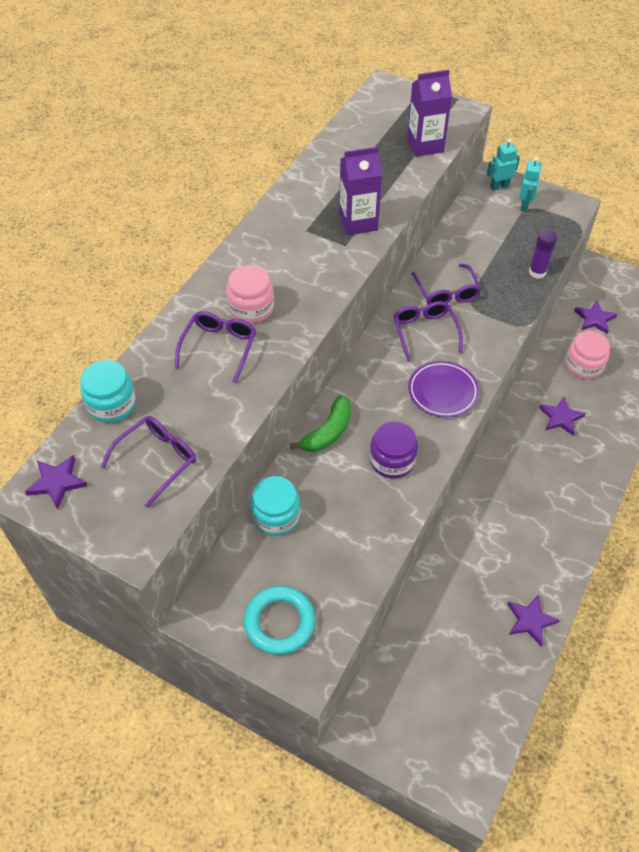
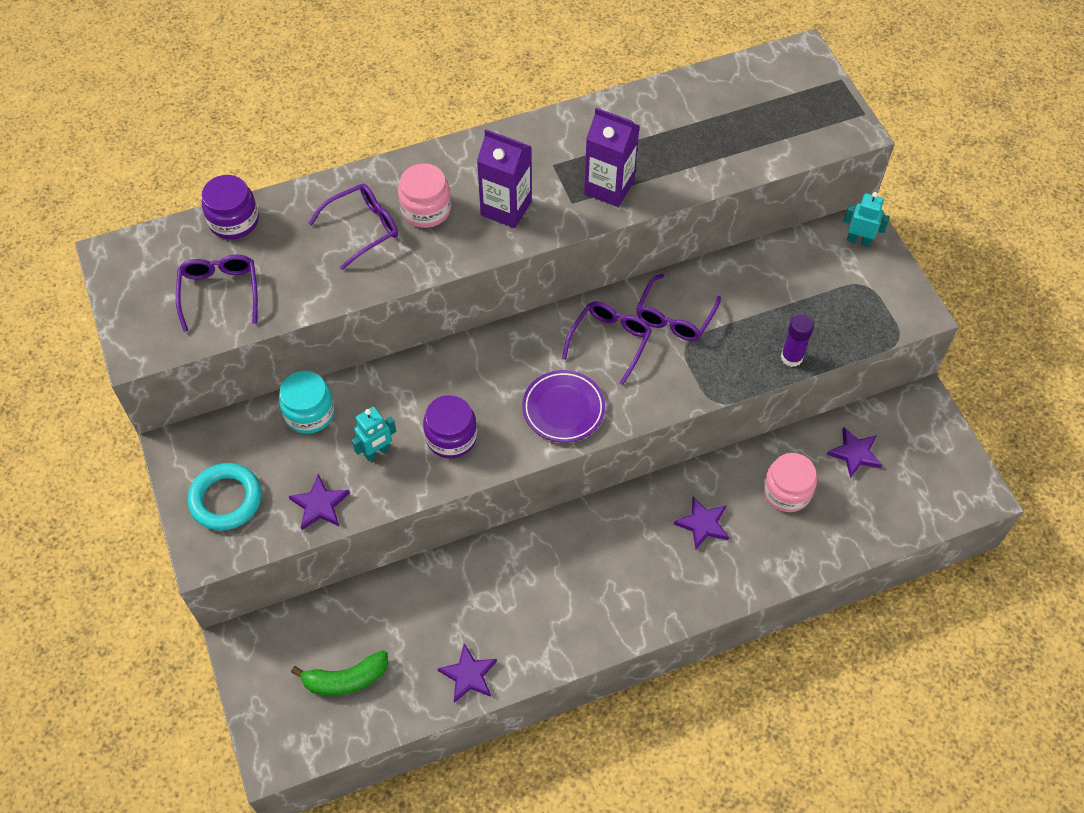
camera: 40 degrees right, 5 degrees up
purple star [25,455,87,509] -> purple star moved to [289,474,350,530]
turquoise jar [81,360,136,422] -> purple jar [202,175,259,239]
purple glasses [101,416,196,508] -> purple glasses turned 90 degrees counterclockwise [176,255,258,332]
green banana [290,395,351,452] -> green banana moved to [291,650,388,696]
purple carton [407,70,452,157] -> purple carton moved to [477,129,532,228]
turquoise robot [519,157,542,212] -> turquoise robot moved to [352,407,396,461]

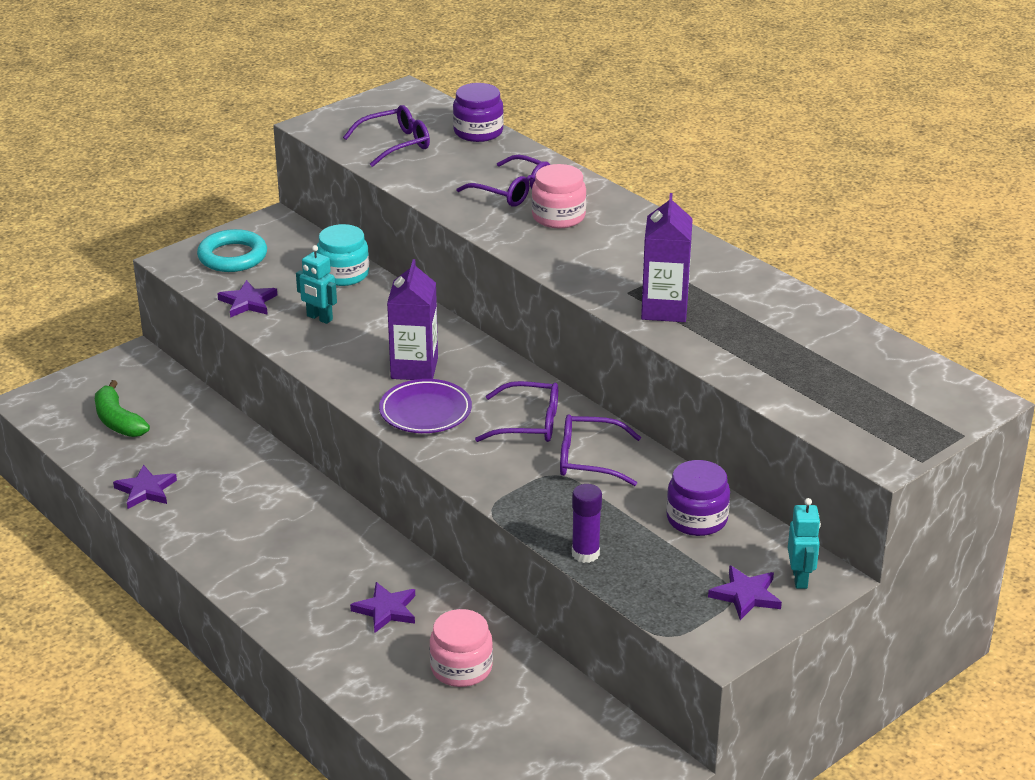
camera: 70 degrees right, 25 degrees down
purple jar [423,395,477,458] -> purple jar moved to [666,460,730,536]
purple carton [477,129,532,228] -> purple carton moved to [387,259,438,380]
purple star [827,428,882,478] -> purple star moved to [708,565,782,620]

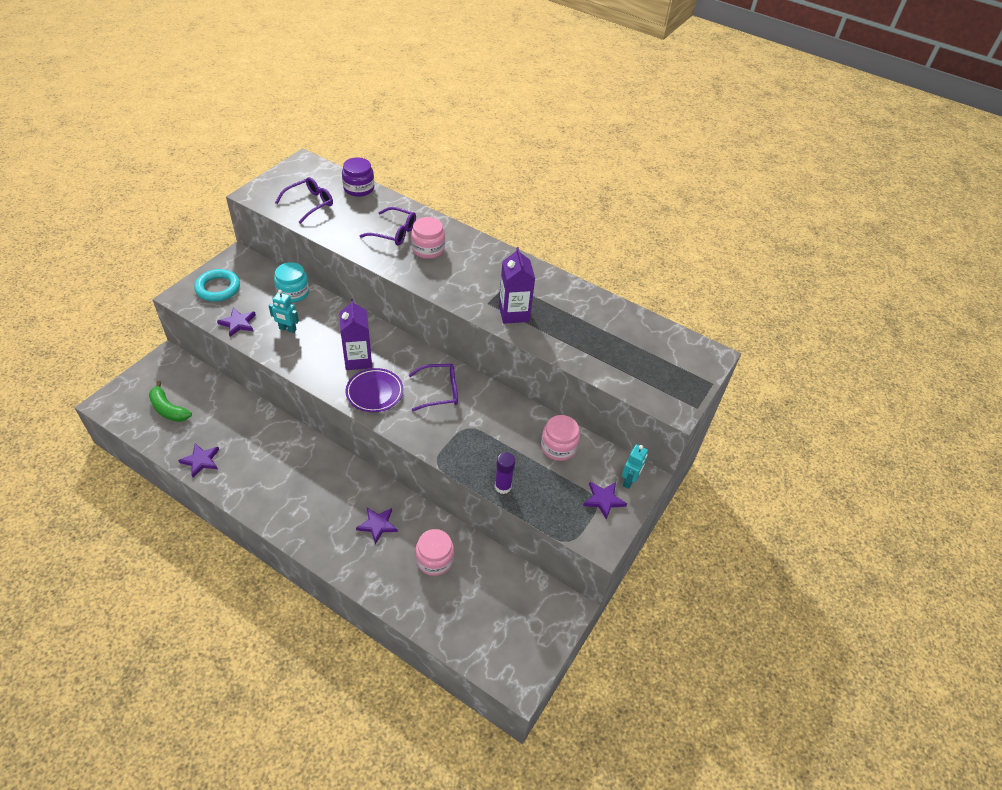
camera: 20 degrees left, 15 degrees up
purple glasses [560,414,641,486] -> none
purple jar [666,460,730,536] -> pink jar [541,415,580,461]
turquoise robot [788,498,821,589] -> turquoise robot turned 45 degrees clockwise [622,444,648,489]

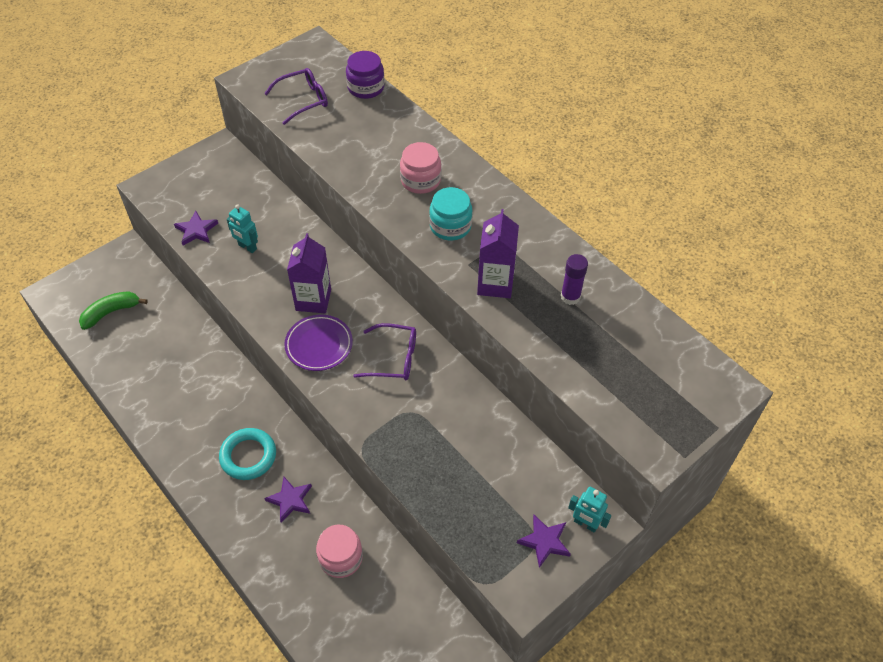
camera: 20 degrees right, 5 degrees up
green banana [149,381,192,422] -> green banana turned 90 degrees clockwise [79,291,147,330]
purple star [178,443,219,477] -> none
turquoise ring [194,269,240,302] -> turquoise ring moved to [219,428,276,480]
turquoise jar [274,262,309,302] -> turquoise jar moved to [429,187,472,240]
purple glasses [360,207,416,245] -> none
purple glue stick [495,452,515,494] -> purple glue stick moved to [561,254,588,305]
pink jar [541,415,580,461] -> none
turquoise robot [622,444,648,489] -> turquoise robot turned 75 degrees clockwise [568,487,611,533]

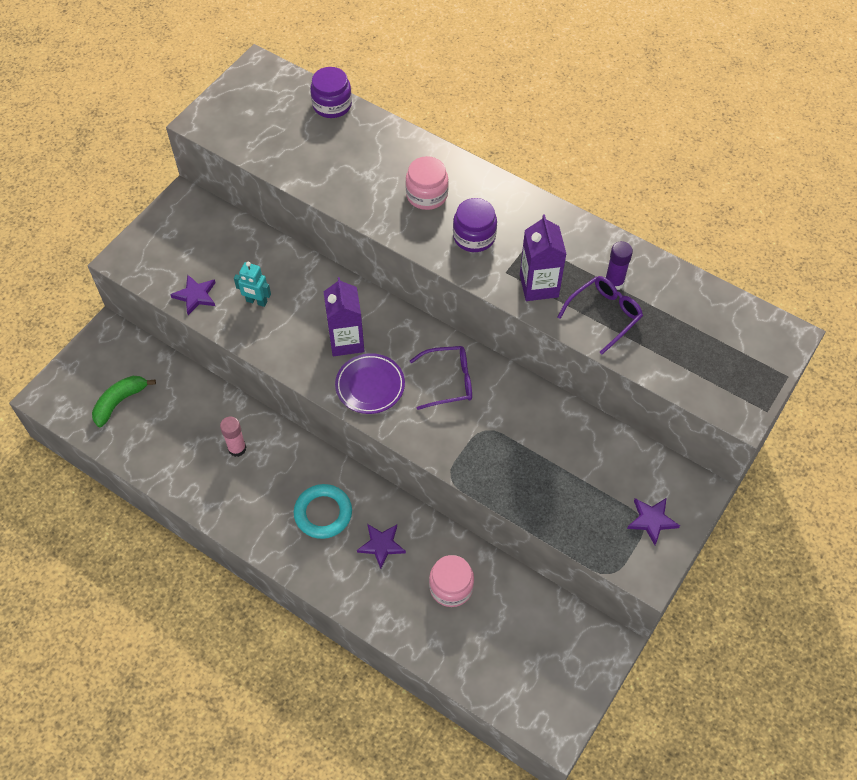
camera: 15 degrees left, 5 degrees up
purple glasses [264,68,328,125] -> purple glasses moved to [558,276,643,354]
turquoise jar [429,187,472,240] -> purple jar [453,198,497,252]
turquoise robot [568,487,611,533] -> none
none -> pink glue stick [220,416,246,457]

